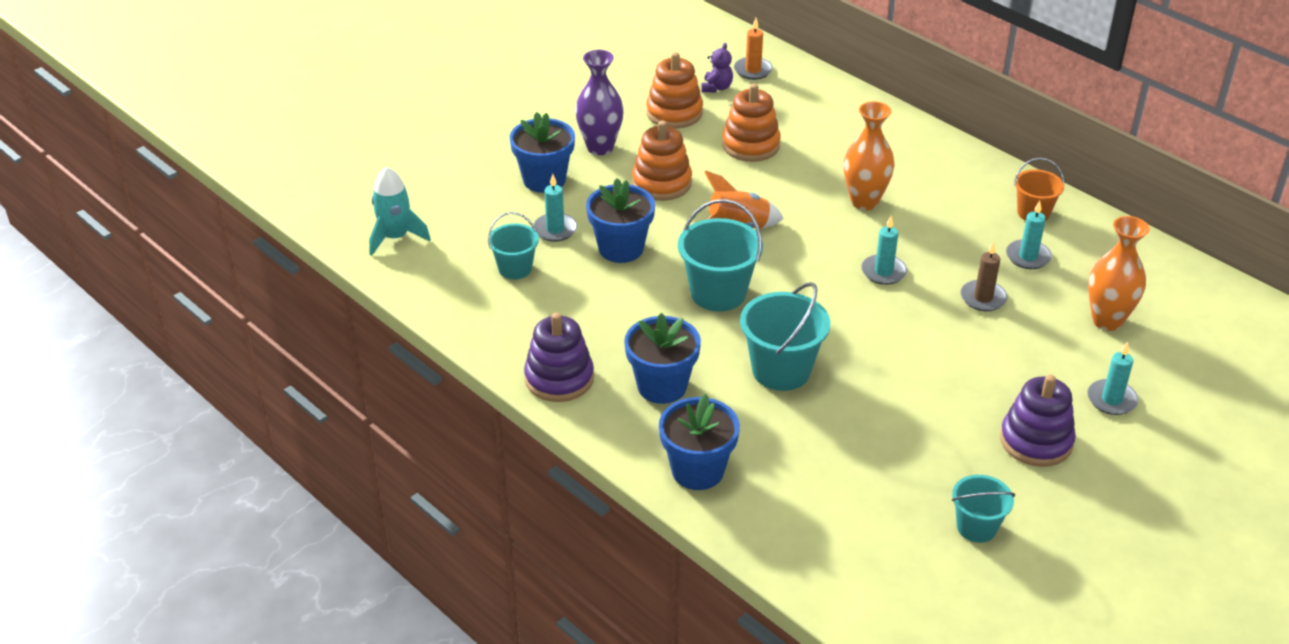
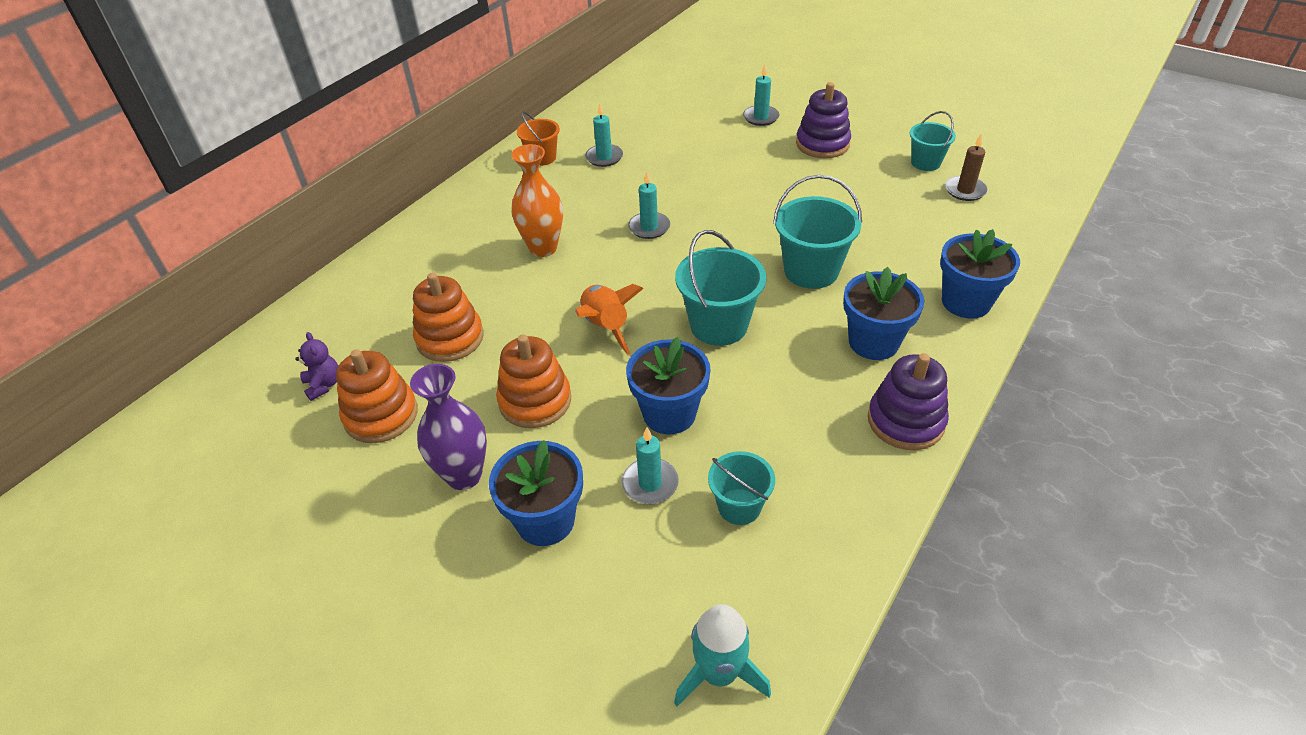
camera: 100 degrees left, 5 degrees up
purple teddy bear [701,43,733,92] -> purple teddy bear turned 60 degrees clockwise [295,332,338,401]
orange candle [734,18,773,80] -> none
brown candle [961,242,1008,311] -> brown candle moved to [945,133,988,201]
orange vase [1088,216,1149,331] -> none

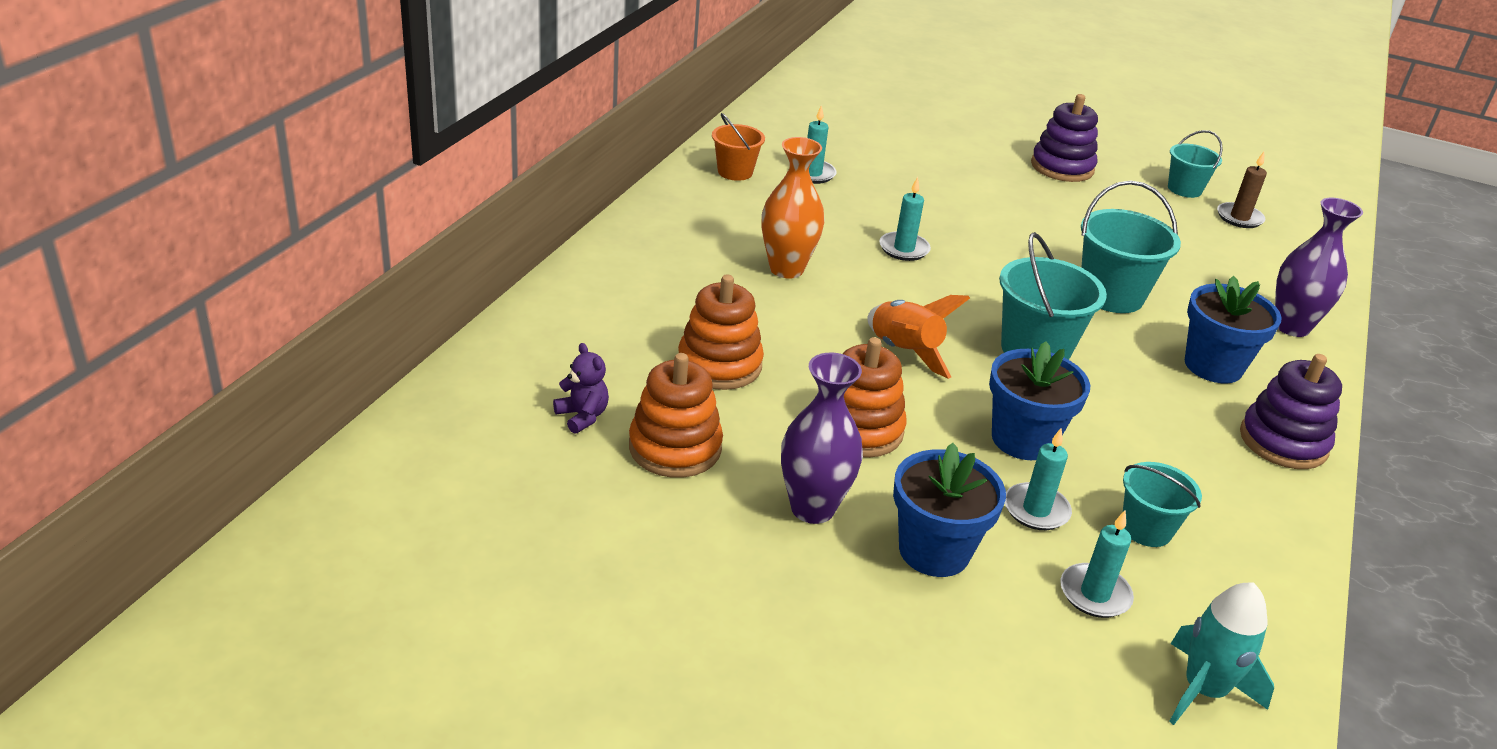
camera: 15 degrees left, 10 degrees down
turquoise candle [743,64,780,126] -> turquoise candle moved to [1060,510,1134,618]
blue flower pot [940,229,1020,319] -> purple vase [1275,198,1363,337]

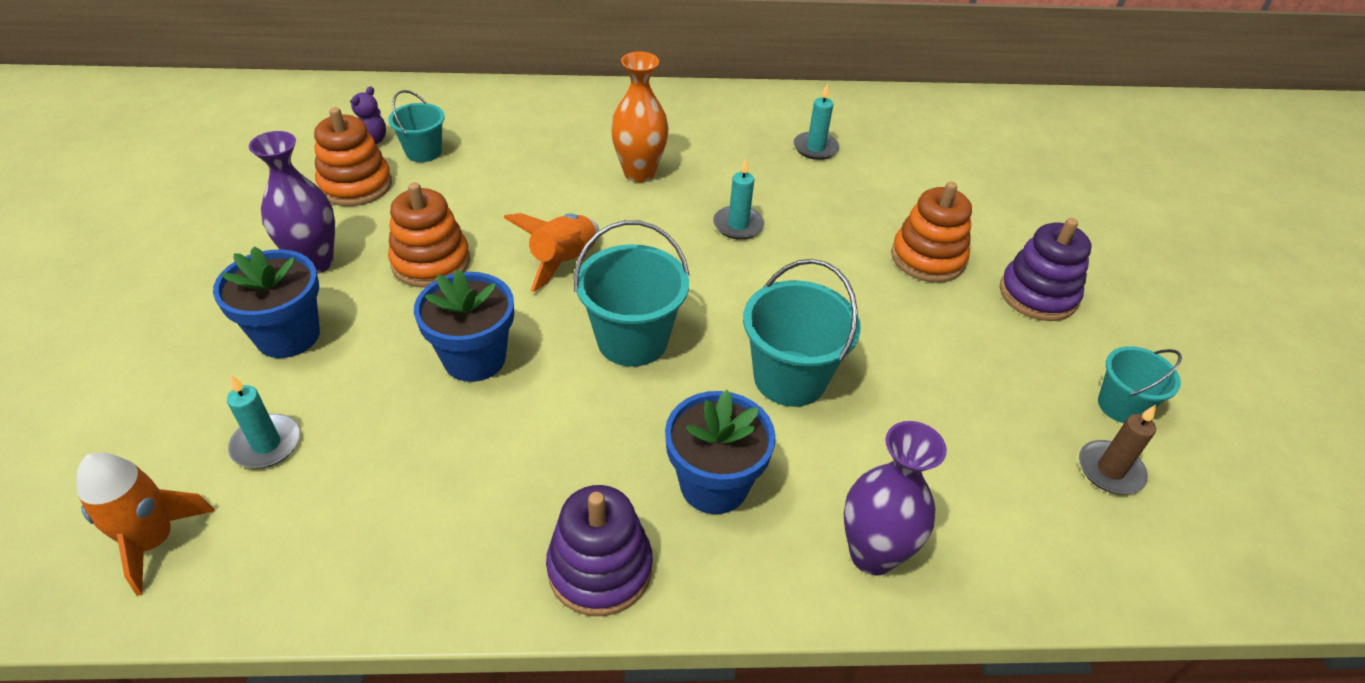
camera: 65 degrees right, 10 degrees up
orange stacking toy [678,274,764,390] -> orange stacking toy moved to [891,182,972,283]
orange bucket [712,113,765,181] -> none
turquoise candle [1005,428,1072,530] -> none
turquoise bucket [1123,462,1202,547] -> turquoise bucket moved to [388,90,445,162]
turquoise rocket [1169,583,1274,725] -> orange rocket [76,452,215,596]

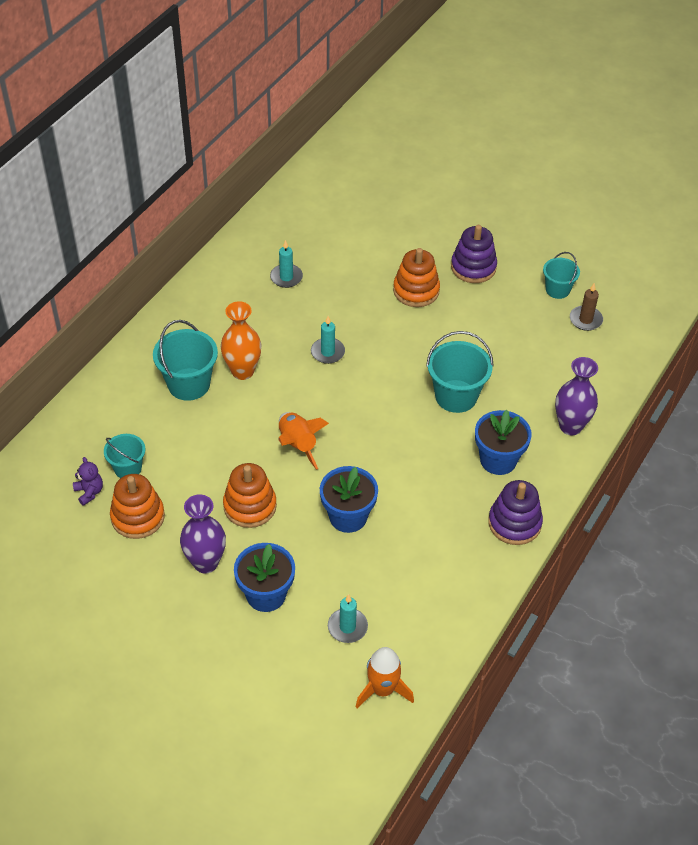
camera: 55 degrees left, 5 degrees up
turquoise bucket [574,220,690,367] -> turquoise bucket moved to [153,320,218,401]

